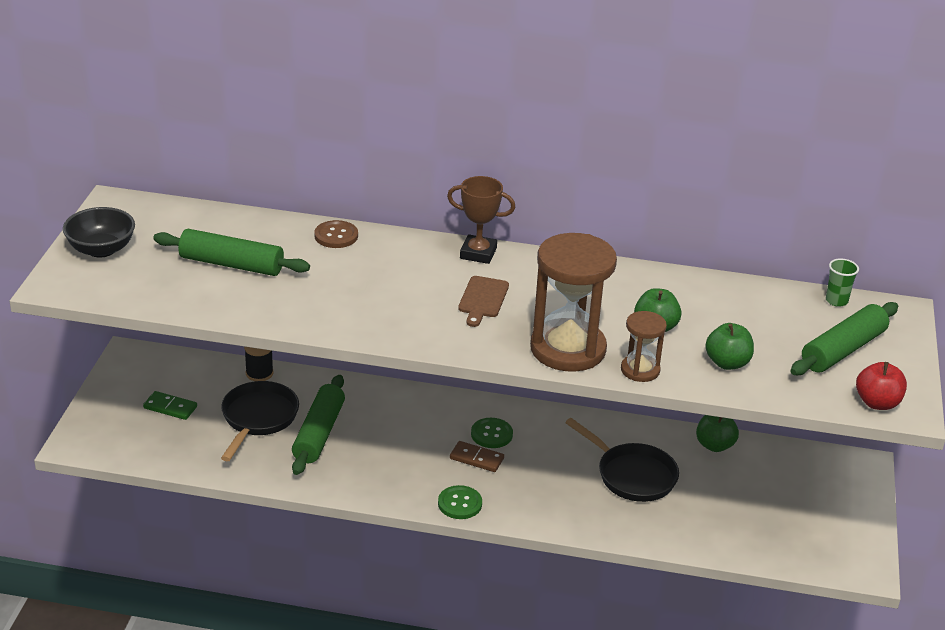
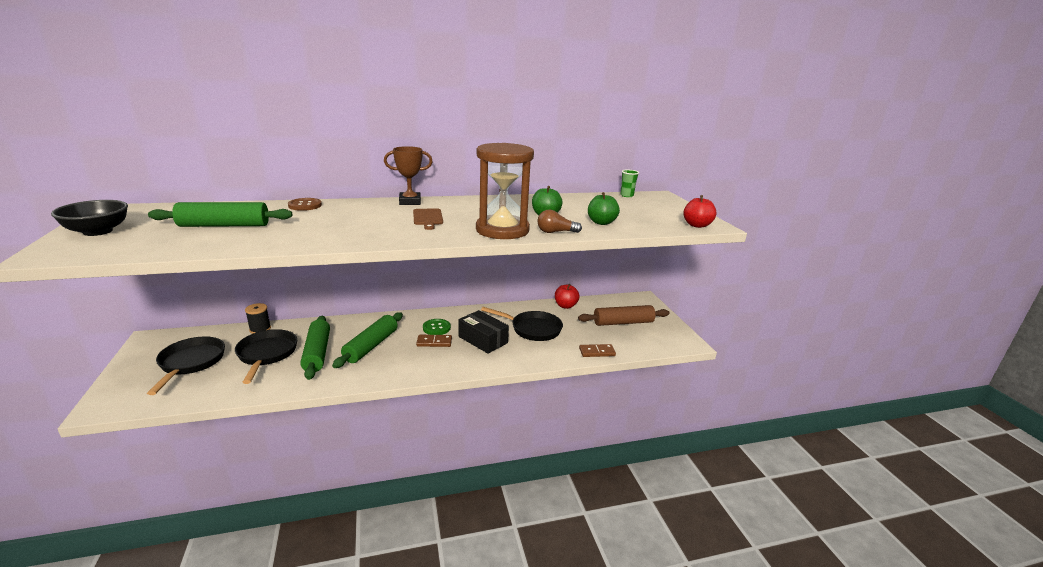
camera: 25 degrees left, 10 degrees down
green domino [143,391,197,420] -> black pan [147,336,225,395]
green button [438,485,482,519] -> none
brown hourglass [621,311,667,382] -> brown light bulb [537,210,582,233]
green apple [696,415,739,452] -> red apple [555,284,579,309]
green rolling pin [791,302,898,375] -> green rolling pin moved to [332,312,403,368]
none -> black box [458,310,509,353]
none -> brown rolling pin [578,305,670,326]
none -> brown domino [579,344,616,357]

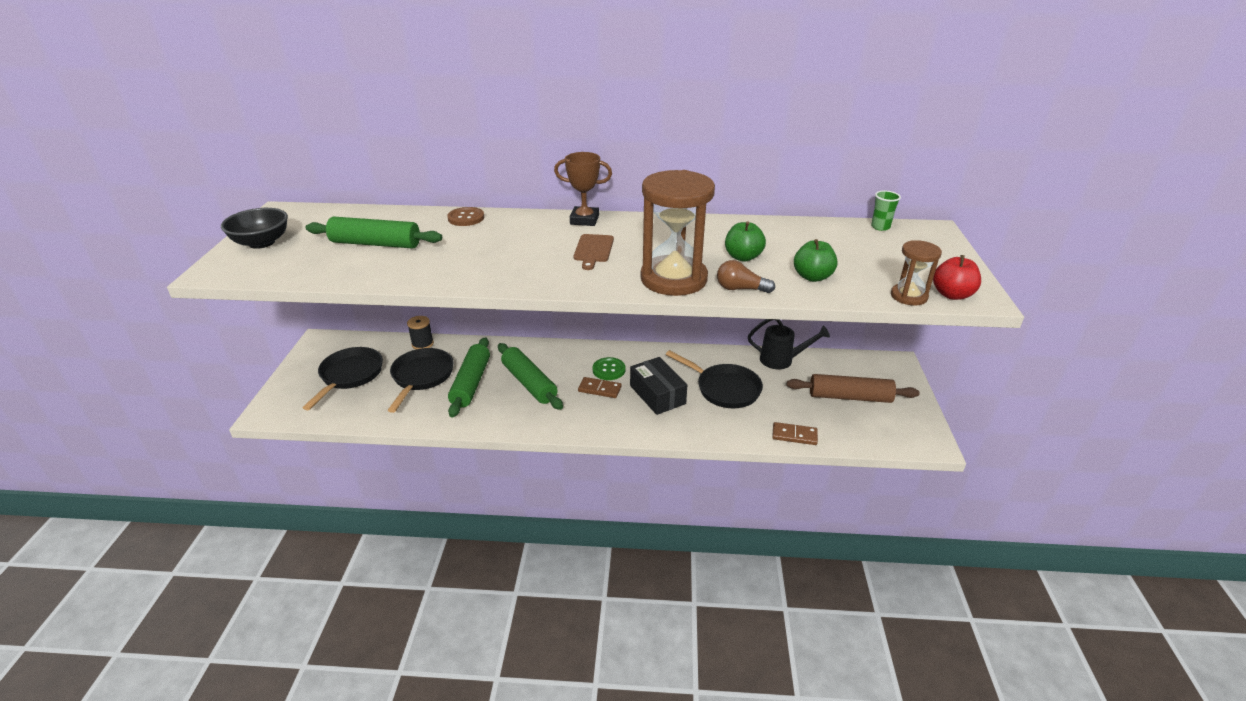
camera: 20 degrees right, 10 degrees up
green rolling pin [332,312,403,368] -> green rolling pin turned 75 degrees counterclockwise [498,343,563,410]
red apple [555,284,579,309] -> black watering can [748,319,830,369]
none -> brown hourglass [891,240,942,306]

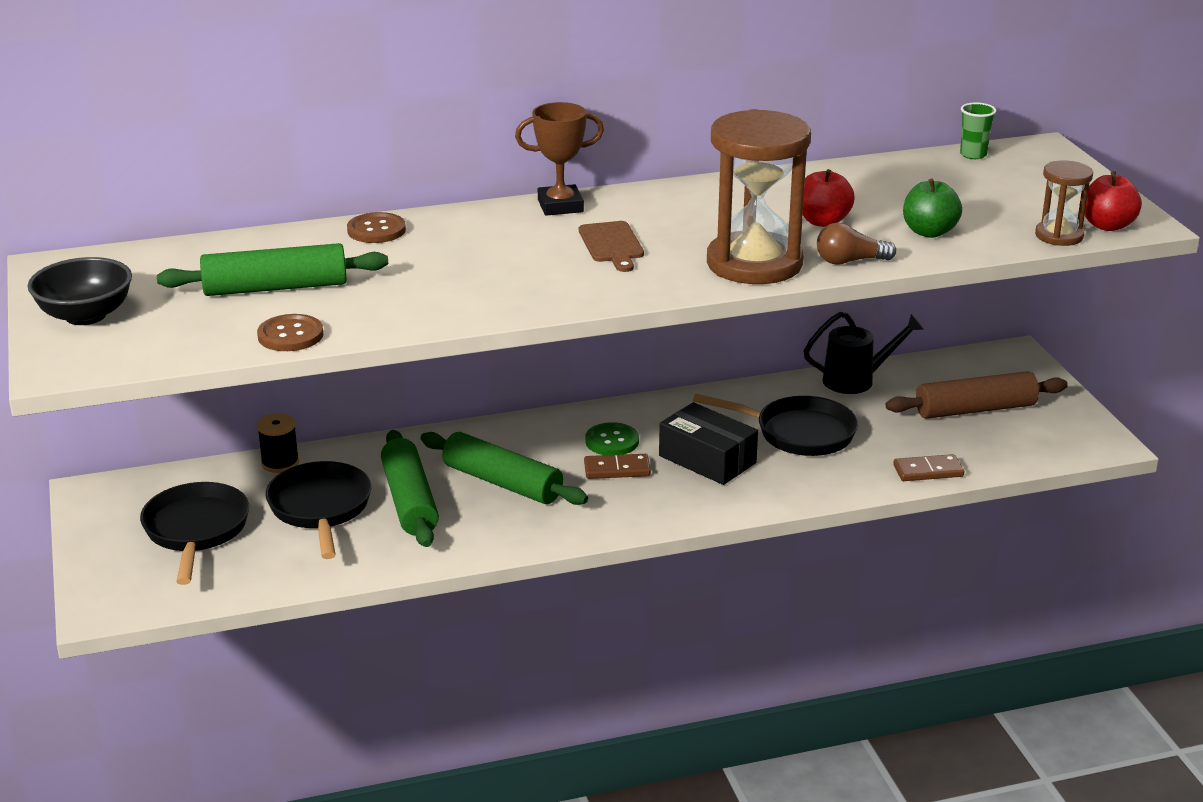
camera: 20 degrees left, 5 degrees down
green apple [725,221,766,262] -> red apple [803,169,854,227]
none -> brown button [257,314,323,351]

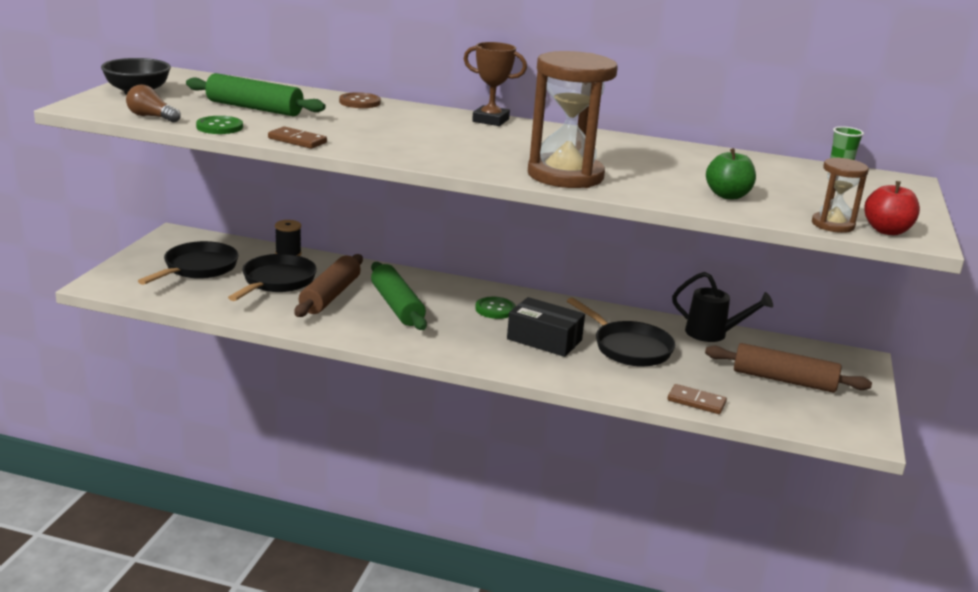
camera: 30 degrees right, 5 degrees down
brown button [257,314,323,351] -> green button [196,116,243,134]
green rolling pin [381,430,439,547] -> brown rolling pin [294,254,363,317]
brown cutting board [579,221,644,272] -> none
brown domino [584,454,651,479] -> brown domino moved to [268,126,327,149]
black box [659,402,758,485] -> black box turned 45 degrees counterclockwise [507,297,585,357]
red apple [803,169,854,227] -> none
brown light bulb [817,222,896,265] -> brown light bulb moved to [126,85,181,122]

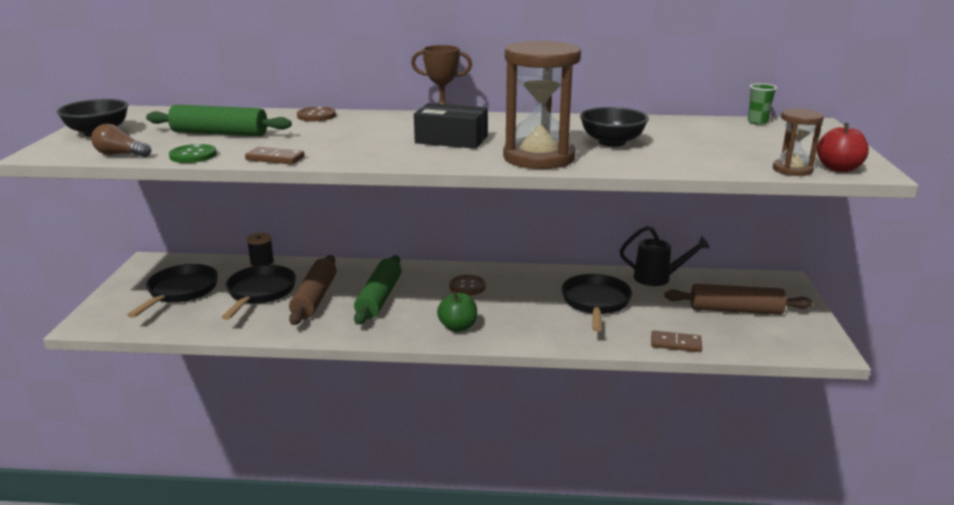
camera: 10 degrees left, 0 degrees up
green rolling pin [371,262,427,330] -> green rolling pin turned 45 degrees clockwise [354,255,401,325]
green button [475,297,516,319] -> brown button [449,275,486,295]
black box [507,297,585,357] -> black box moved to [414,103,488,149]
black pan [567,297,675,367] -> black pan turned 120 degrees counterclockwise [562,274,632,332]
green apple [706,148,756,199] -> green apple moved to [437,292,477,332]
none -> black bowl [580,107,649,147]

